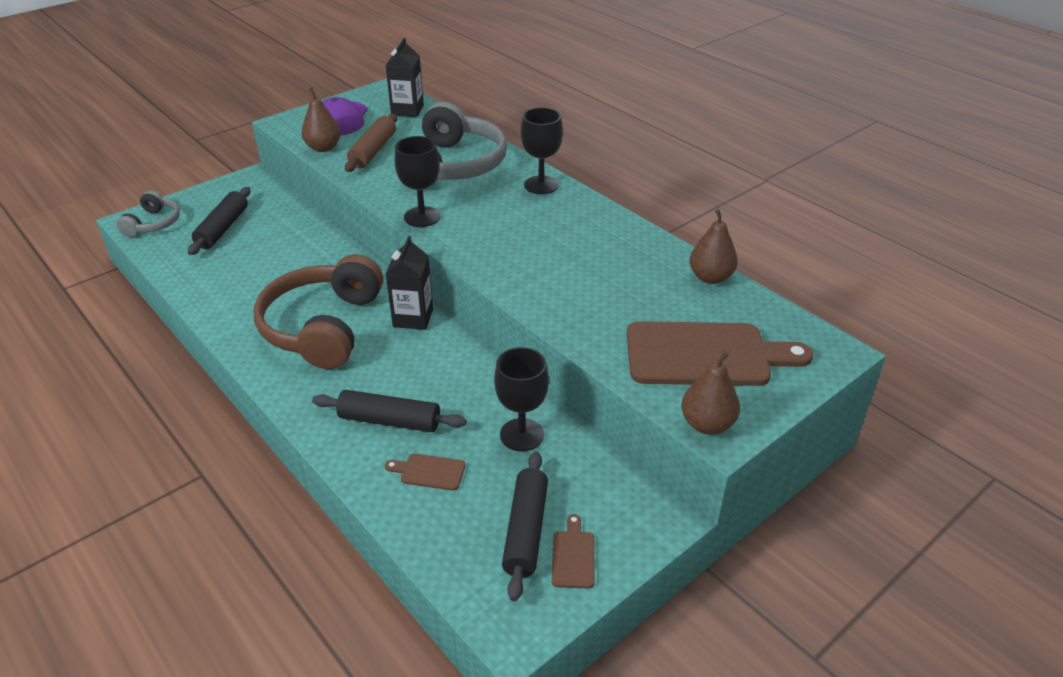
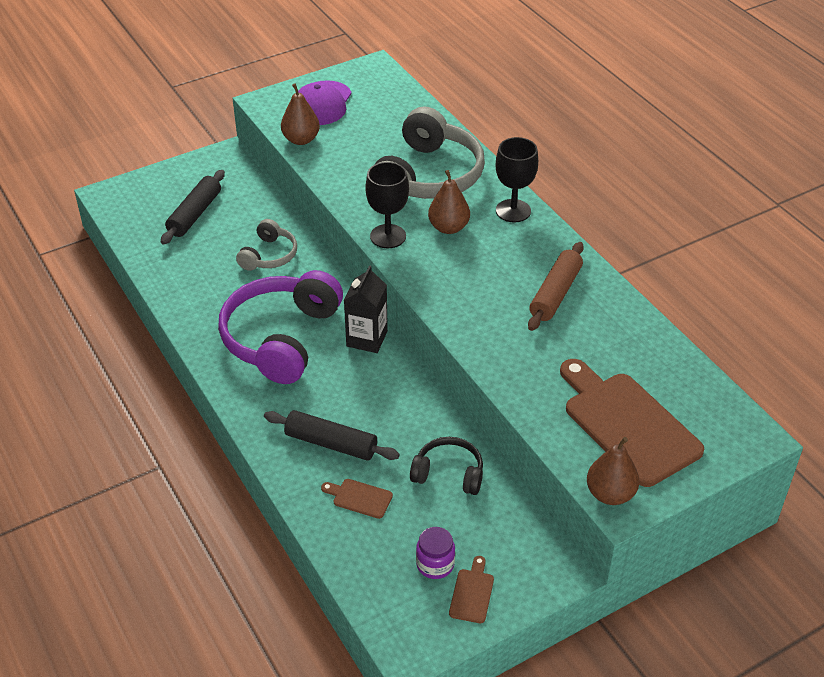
camera: 10 degrees right, 5 degrees up
grey headphones [116,191,180,237] -> grey headphones moved to [236,219,297,271]
brown headphones [254,254,383,369] -> purple headphones [218,270,343,384]
brown rolling pin [345,114,397,172] -> brown rolling pin moved to [528,242,584,331]
black carton [385,38,424,117] -> none
black goblet [494,347,549,452] -> black headphones [410,437,483,495]
black rolling pin [502,451,548,601] -> purple jar [416,527,455,579]
brown cutting board [627,321,813,386] -> brown cutting board turned 135 degrees counterclockwise [560,359,704,487]
brown pear [690,209,738,284] -> brown pear moved to [428,170,470,234]

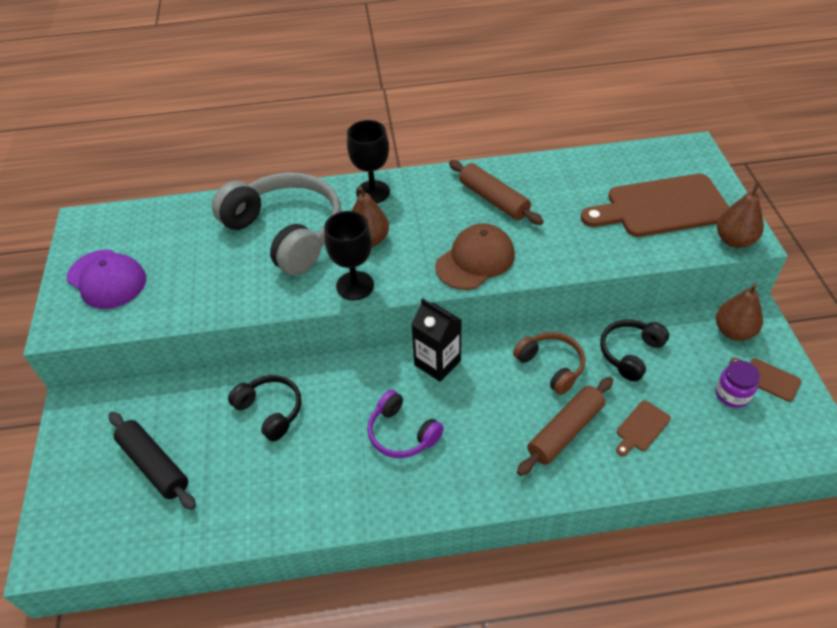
camera: 65 degrees left, 5 degrees up
purple headphones [218,270,343,384] -> purple headphones [367,390,444,458], size x0.51
grey headphones [236,219,297,271] -> black headphones [228,375,301,441]
black rolling pin [264,410,400,461] -> brown rolling pin [517,377,613,476]
brown pear [281,83,320,145] -> brown pear moved to [716,283,763,341]
none -> brown cap [435,223,515,290]
none -> brown headphones [513,332,585,395]

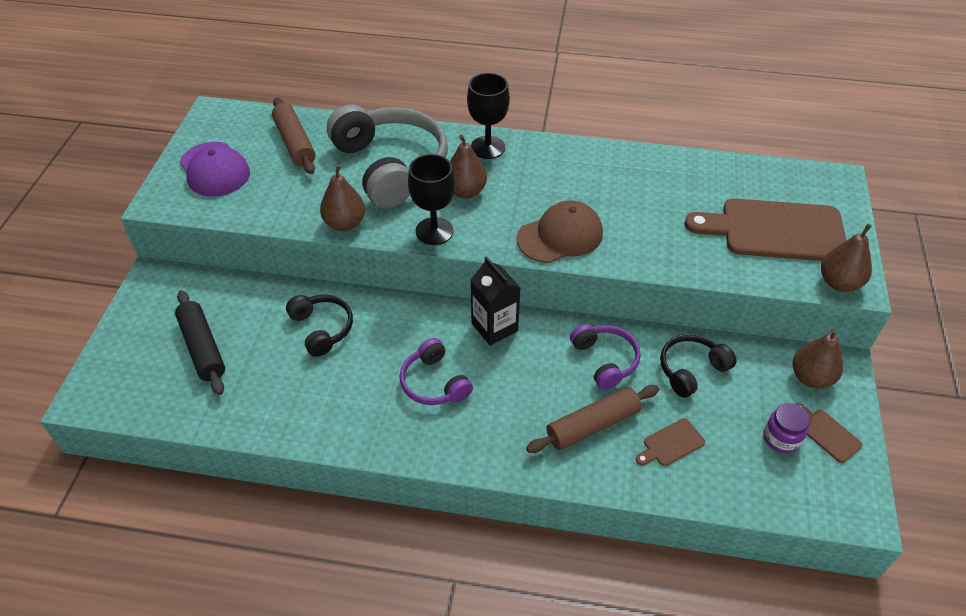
camera: 15 degrees right, 0 degrees up
brown rolling pin [449,160,544,225] -> brown rolling pin moved to [272,97,315,174]
brown headphones [513,332,585,395] -> purple headphones [570,324,641,390]
none -> brown pear [320,165,365,231]

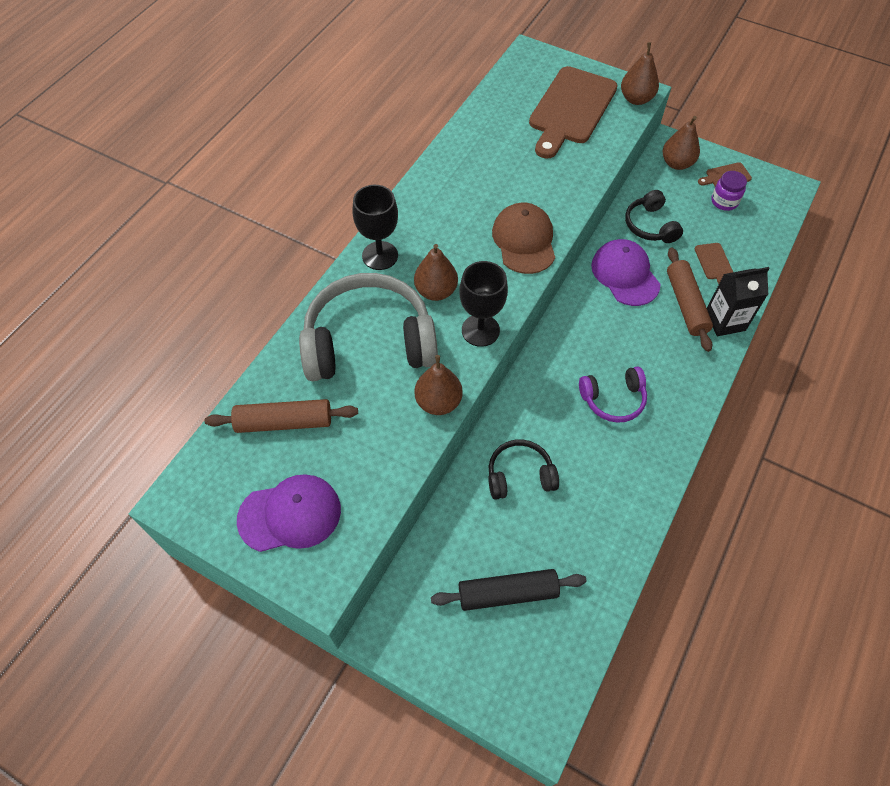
camera: 70 degrees left, 10 degrees up
black carton [471,256,520,345] -> black carton moved to [707,267,770,336]
purple headphones [570,324,641,390] -> purple cap [591,239,660,306]

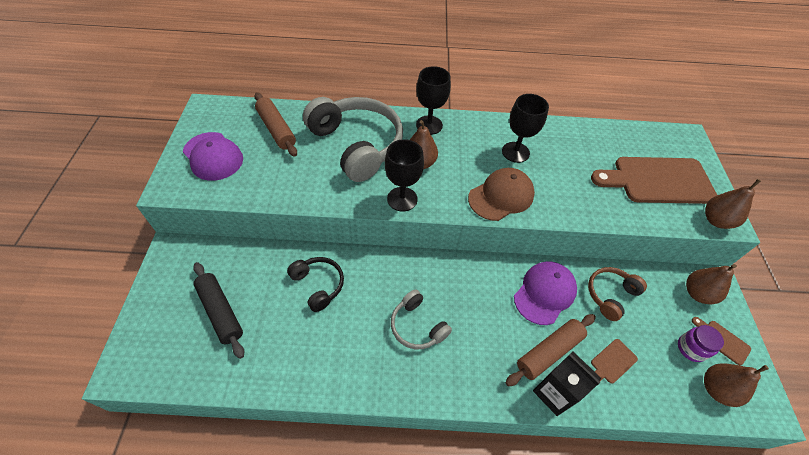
camera: 60 degrees right, 5 degrees down
brown pear [414,355,463,415] -> brown pear moved to [704,363,769,407]
purple headphones [579,366,647,423] -> grey headphones [391,289,452,349]
black headphones [625,190,683,243] -> brown headphones [588,267,647,321]
none -> black goblet [502,94,549,163]

